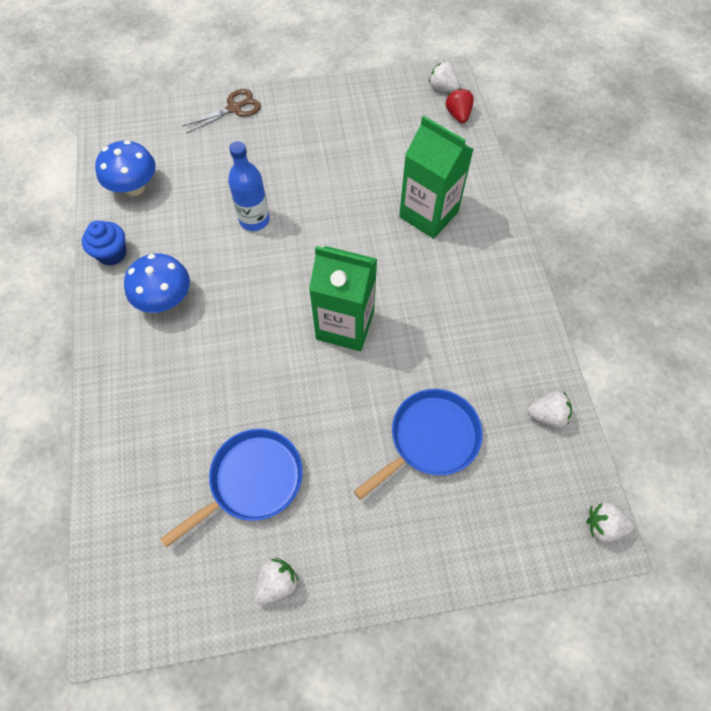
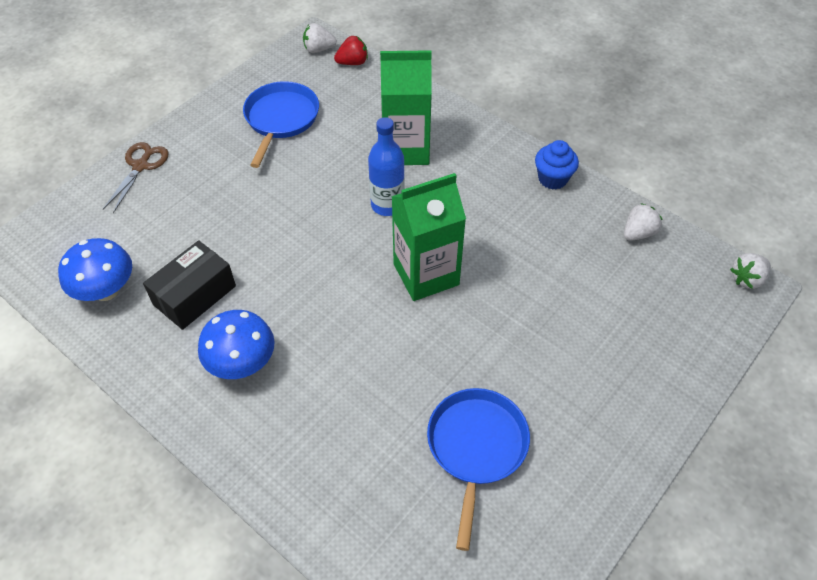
camera: 40 degrees left, 10 degrees down
blue cupcake [82,221,126,266] -> blue cupcake moved to [535,140,579,190]
blue bottle [228,141,270,231] -> blue bottle moved to [368,117,405,216]
white strawberry [254,558,299,605] -> none
blue pan [354,389,483,500] -> blue pan moved to [243,81,319,168]
red strawberry [445,88,474,123] -> red strawberry turned 120 degrees clockwise [334,36,368,65]
none -> black box [143,240,236,330]

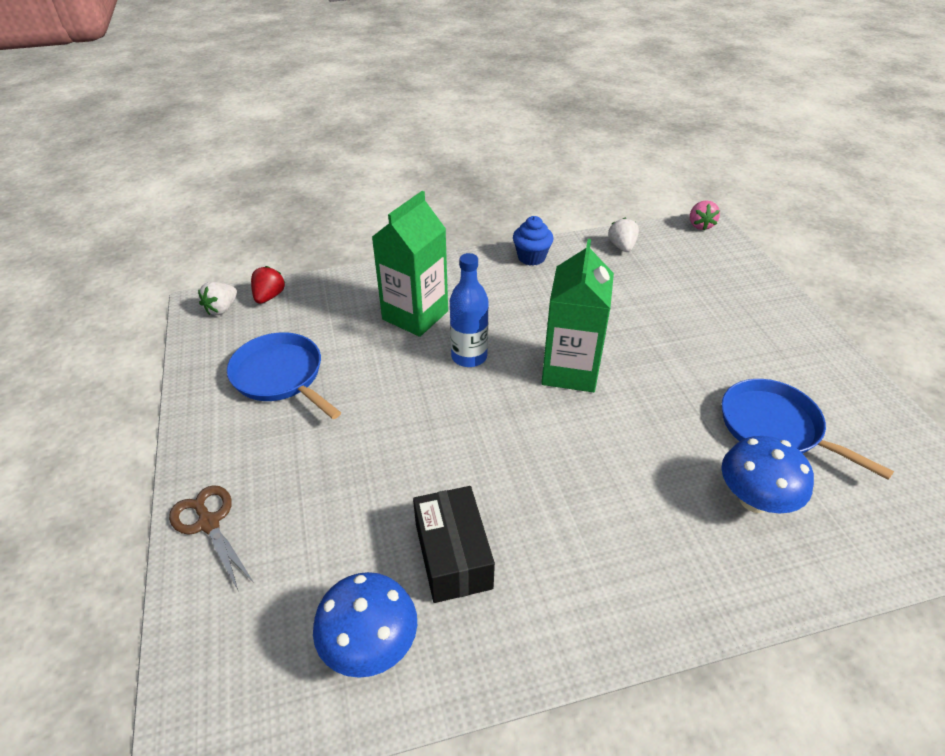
camera: 55 degrees left, 10 degrees down
blue mushroom [198,310,275,379] -> blue mushroom moved to [722,436,814,513]
white strawberry [730,253,771,289] -> pink strawberry [690,200,720,230]

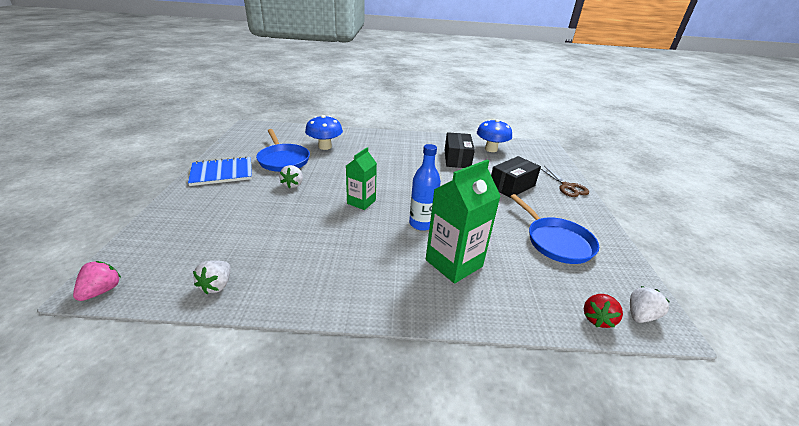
camera: 165 degrees left, 10 degrees down
blue cupcake [513,216,554,266] -> none
green carton [541,239,614,392] -> green carton [346,147,377,210], size x0.62
none -> blue notebook [188,157,252,186]
none -> white strawberry [279,165,303,189]
none -> black box [491,156,541,198]

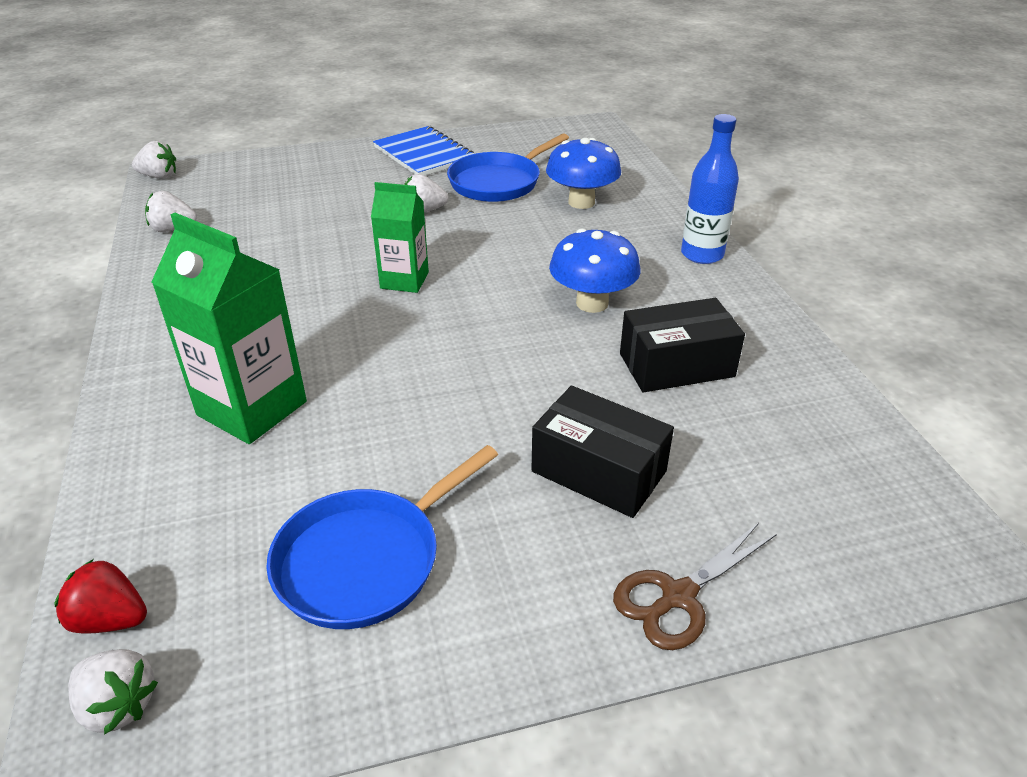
camera: 75 degrees right, 5 degrees up
pink strawberry [73,261,121,301] -> white strawberry [132,141,176,179]
blue bottle [409,144,441,231] -> blue bottle moved to [681,114,739,264]
blue mushroom [477,119,512,152] -> blue mushroom moved to [549,229,641,313]

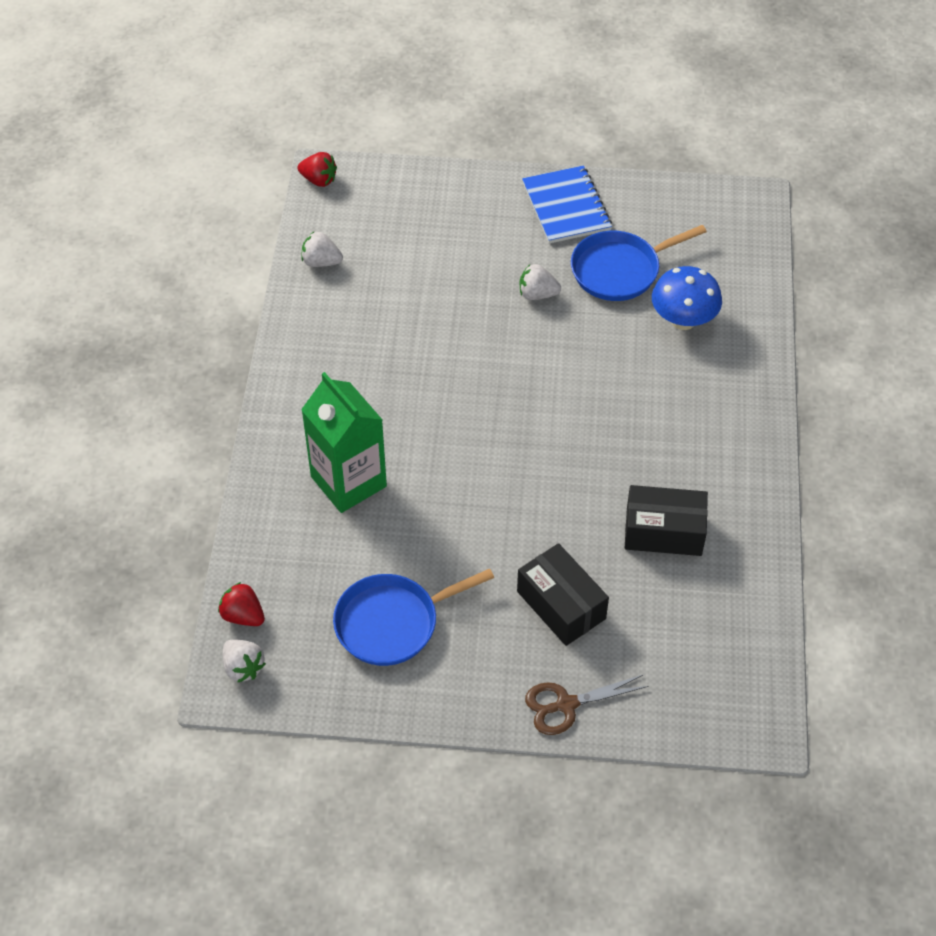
camera: 20 degrees right, 15 degrees up
white strawberry [132,141,176,179] -> red strawberry [297,152,337,187]
green carton [371,182,429,293] -> none
blue mushroom [549,229,641,313] -> none
blue bottle [681,114,739,264] -> none

